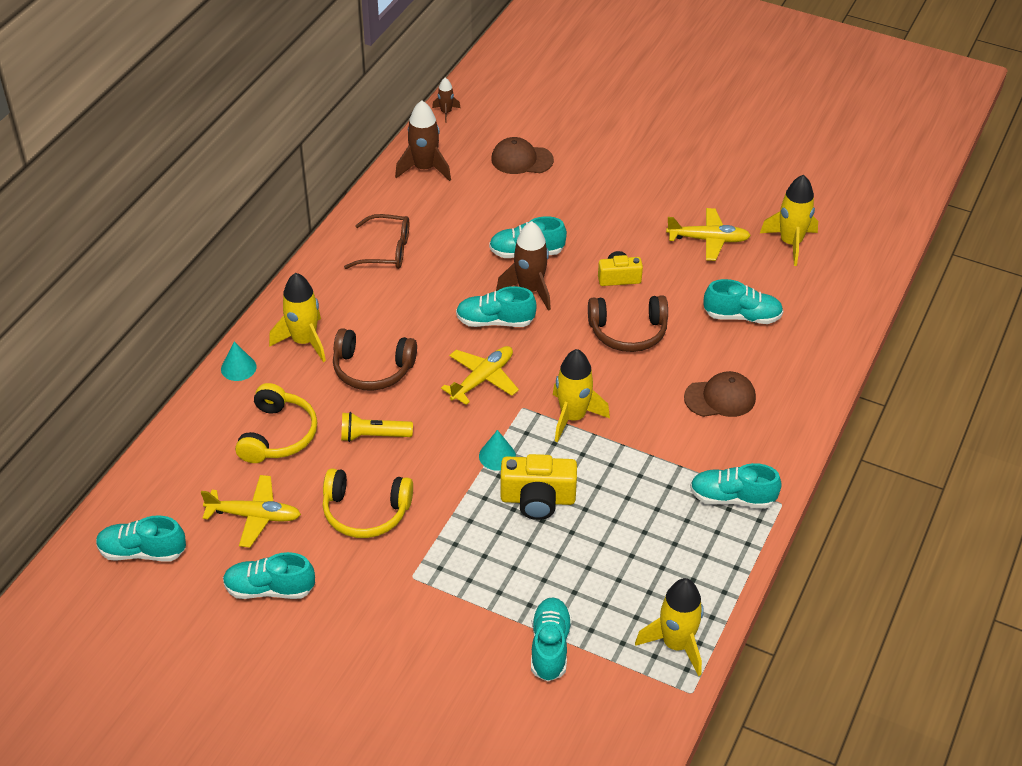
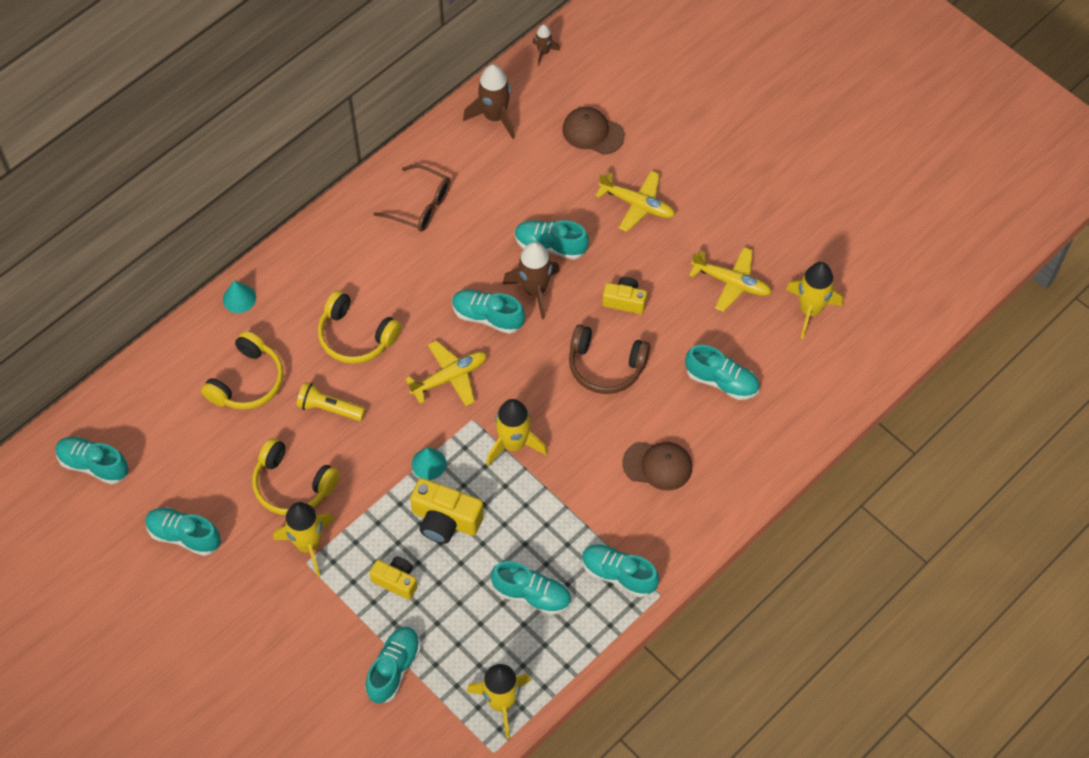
camera: 20 degrees right, 15 degrees up
yellow plane [201,475,301,548] -> yellow plane moved to [595,171,675,232]
yellow rocket [269,273,326,362] -> yellow rocket moved to [273,502,334,577]
brown headphones [333,328,417,391] -> yellow headphones [318,290,401,364]
none -> yellow camera [369,556,417,600]
none -> turquoise shoe [491,561,571,615]

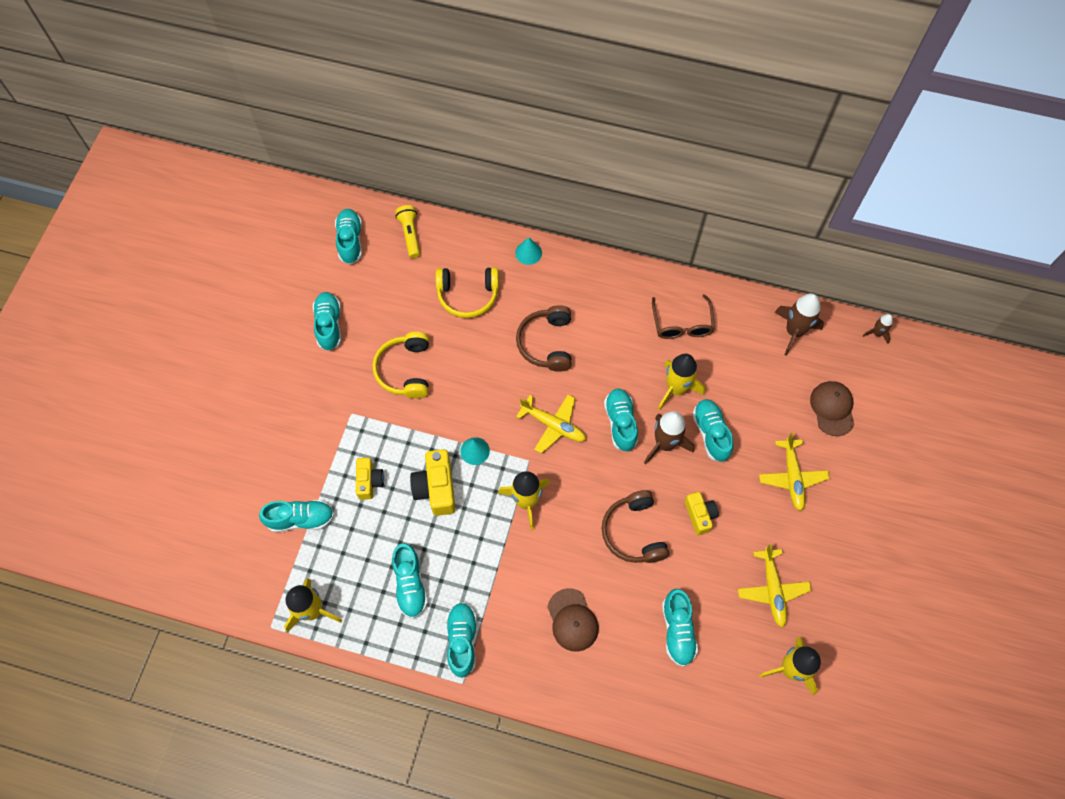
camera: 60 degrees right, 5 degrees up
yellow rocket [273,502,334,577] -> yellow rocket moved to [658,354,706,410]
yellow flashlight [296,382,365,421] -> yellow flashlight moved to [395,205,420,258]
yellow headphones [318,290,401,364] -> brown headphones [516,305,572,372]

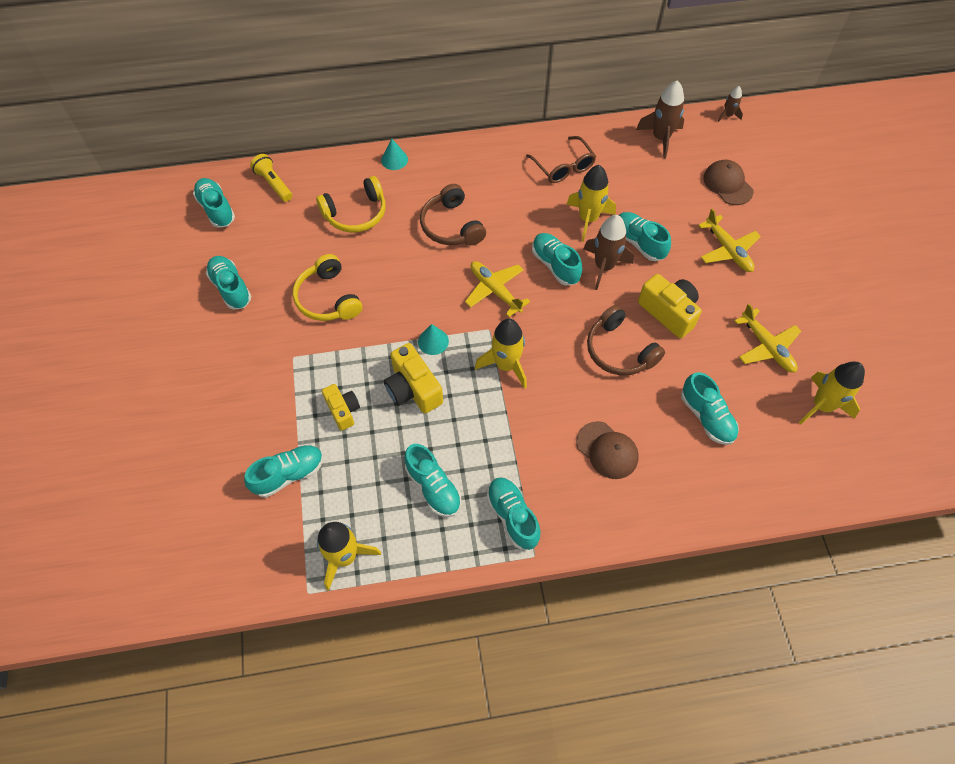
camera: 25 degrees left, 5 degrees down
yellow plane [516,394,586,454] -> yellow plane turned 135 degrees counterclockwise [465,261,530,317]
yellow camera [684,492,719,535] -> yellow camera [638,274,702,338], size x1.55

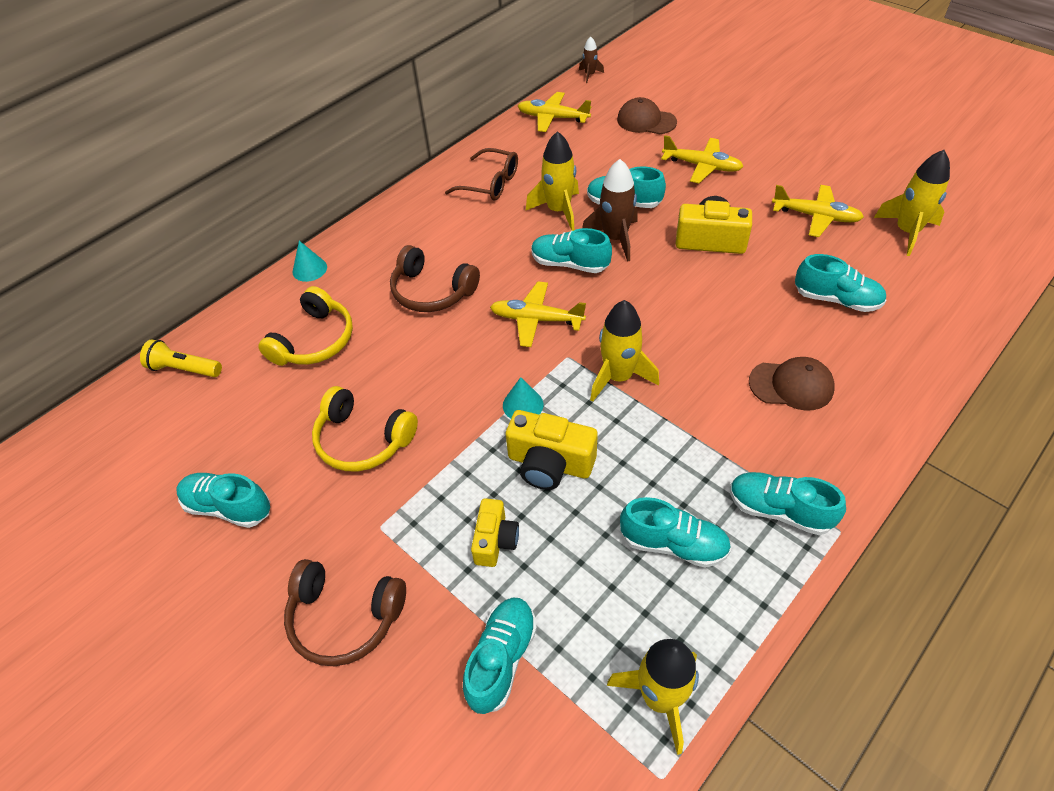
camera: 35 degrees left, 10 degrees down
turquoise shoe [193,178,235,228] -> none
yellow camera [322,384,360,431] -> yellow camera turned 75 degrees clockwise [471,498,519,567]
brown headphones [587,305,665,375] -> brown headphones moved to [284,559,406,666]
brown rocket [636,80,684,159] -> yellow plane [518,92,591,132]

